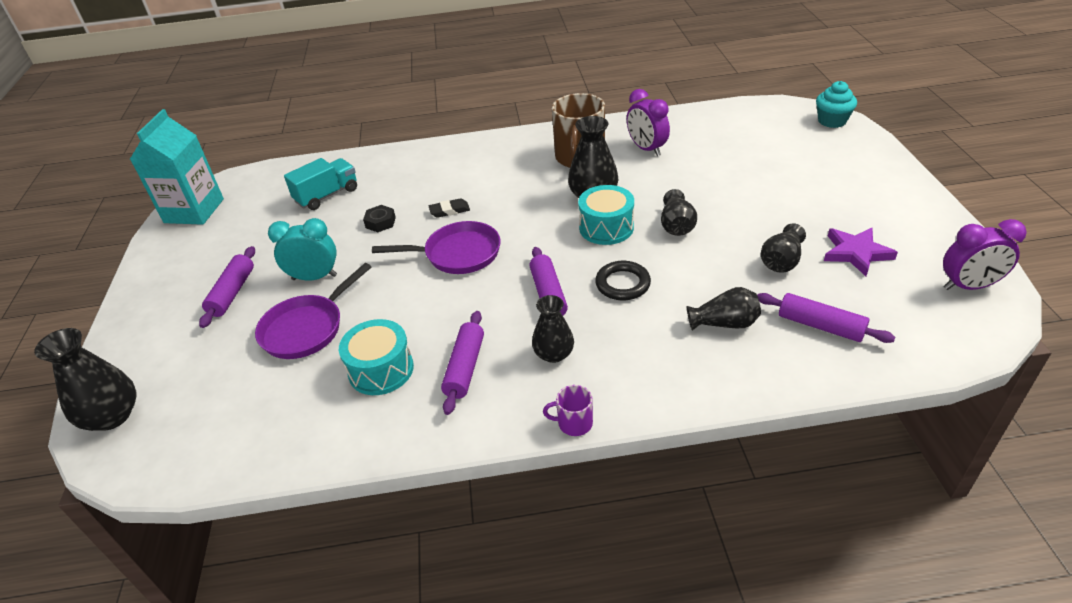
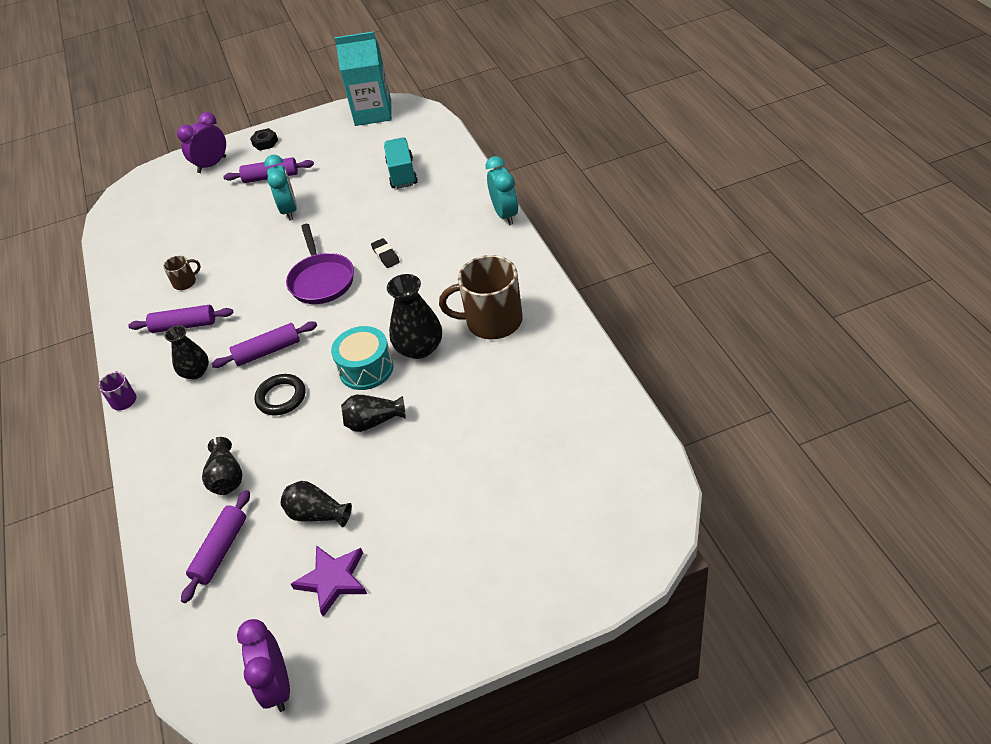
camera: 80 degrees right, 5 degrees up
black vase [34,328,137,431] -> none
purple pan [255,263,371,359] -> none
turquoise truck [284,158,357,210] -> turquoise truck turned 135 degrees counterclockwise [384,137,418,189]
turquoise drum [339,319,414,395] -> brown mug [163,255,201,290]
black nut [363,205,396,232] -> black nut moved to [250,128,278,151]
purple clock [627,89,670,156] -> purple clock moved to [177,112,226,173]
turquoise cupcake [816,81,857,128] -> none
none -> turquoise clock [485,156,518,225]

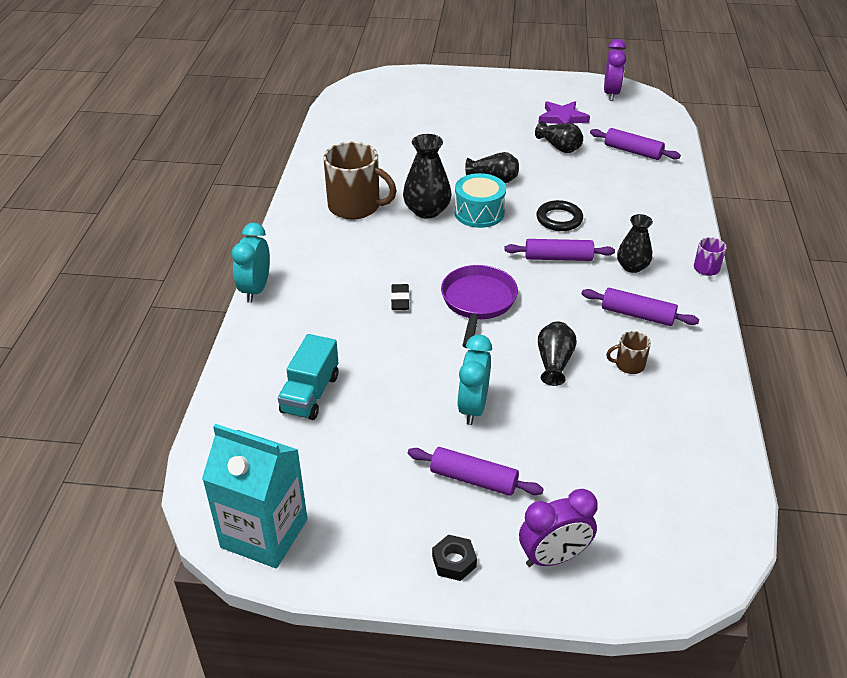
camera: 160 degrees left, 5 degrees down
purple rolling pin [181,490,250,603] -> purple rolling pin turned 75 degrees clockwise [590,128,681,160]
black vase [202,437,242,495] -> black vase moved to [538,322,577,386]

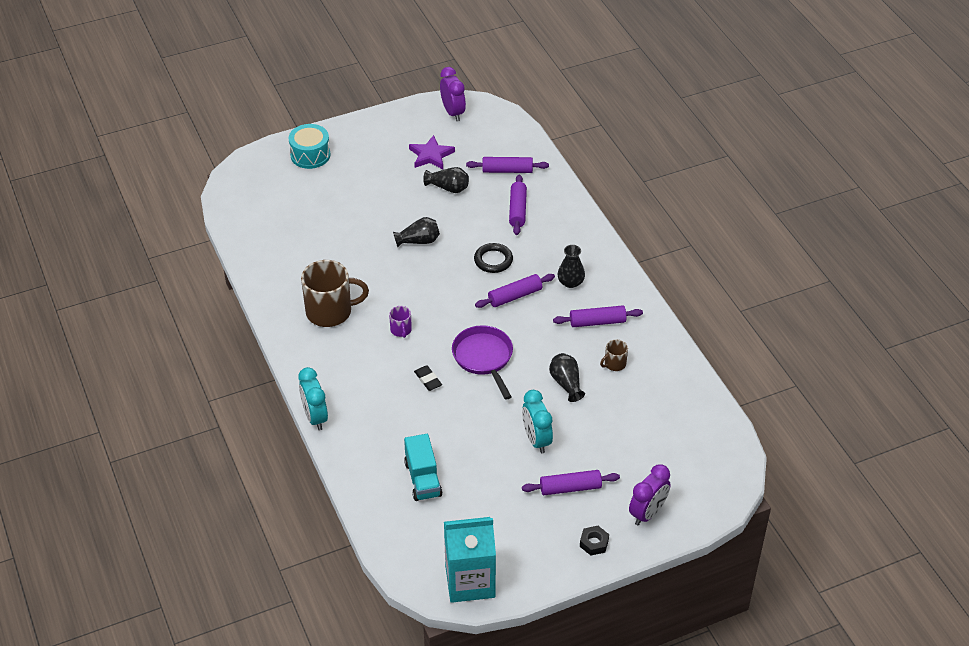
camera: 30 degrees left, 5 degrees up
black vase [403,134,452,219] -> none
turquoise drum [454,173,506,228] -> turquoise drum moved to [289,124,330,169]
purple mug [694,237,726,276] -> purple mug moved to [389,306,412,338]
none -> purple rolling pin [509,175,527,235]

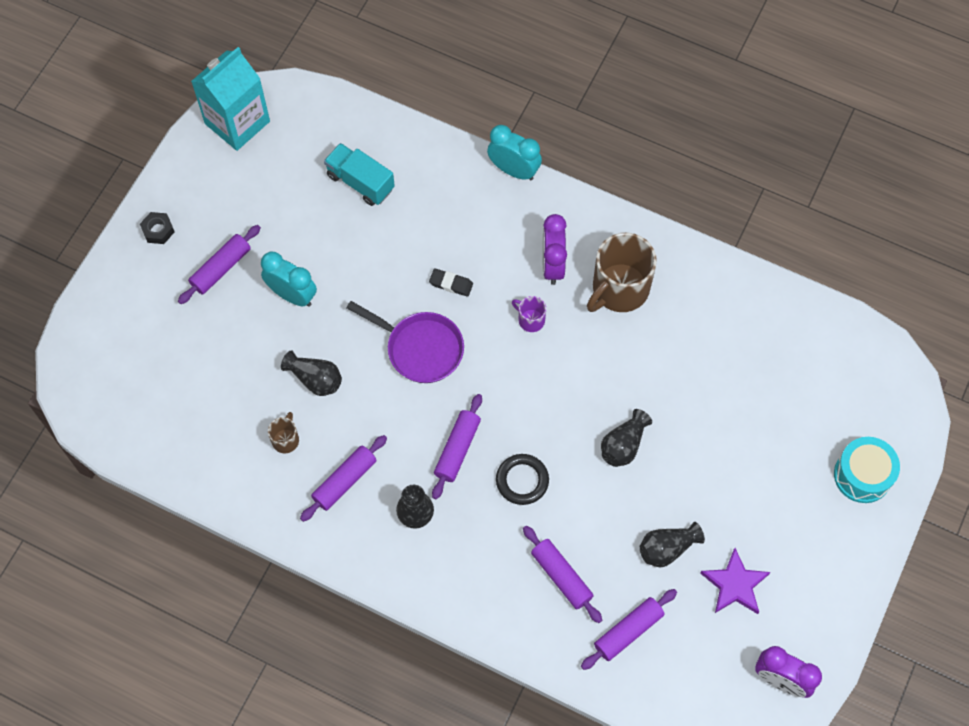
camera: 140 degrees right, 20 degrees up
purple clock [629,464,671,526] -> purple clock moved to [543,214,567,285]

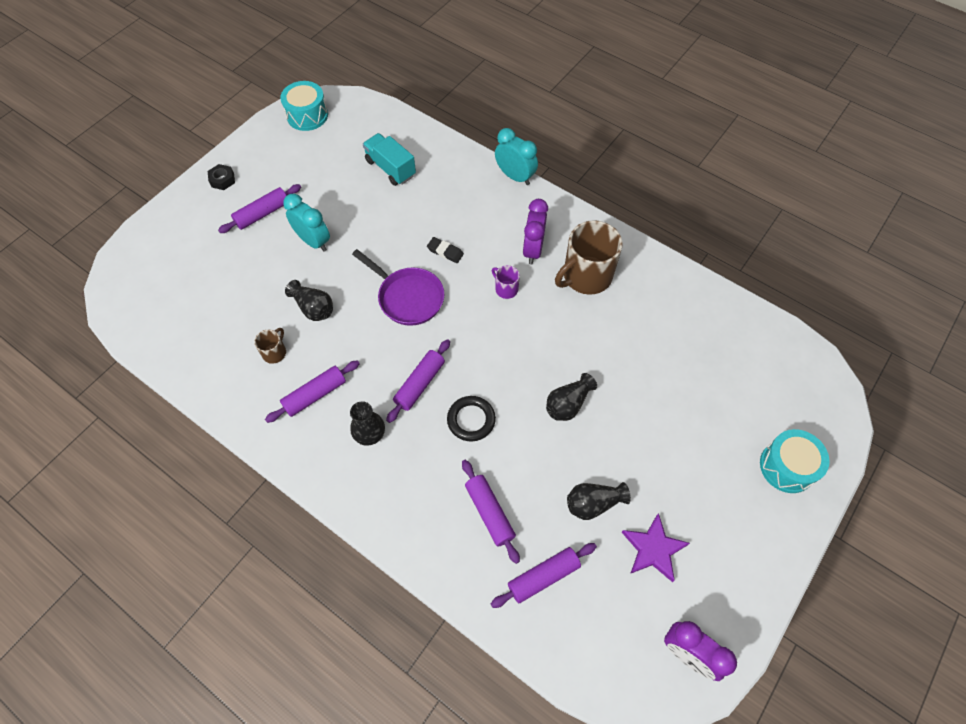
camera: 10 degrees right, 5 degrees down
turquoise carton [191,47,270,151] -> turquoise drum [280,81,328,131]

